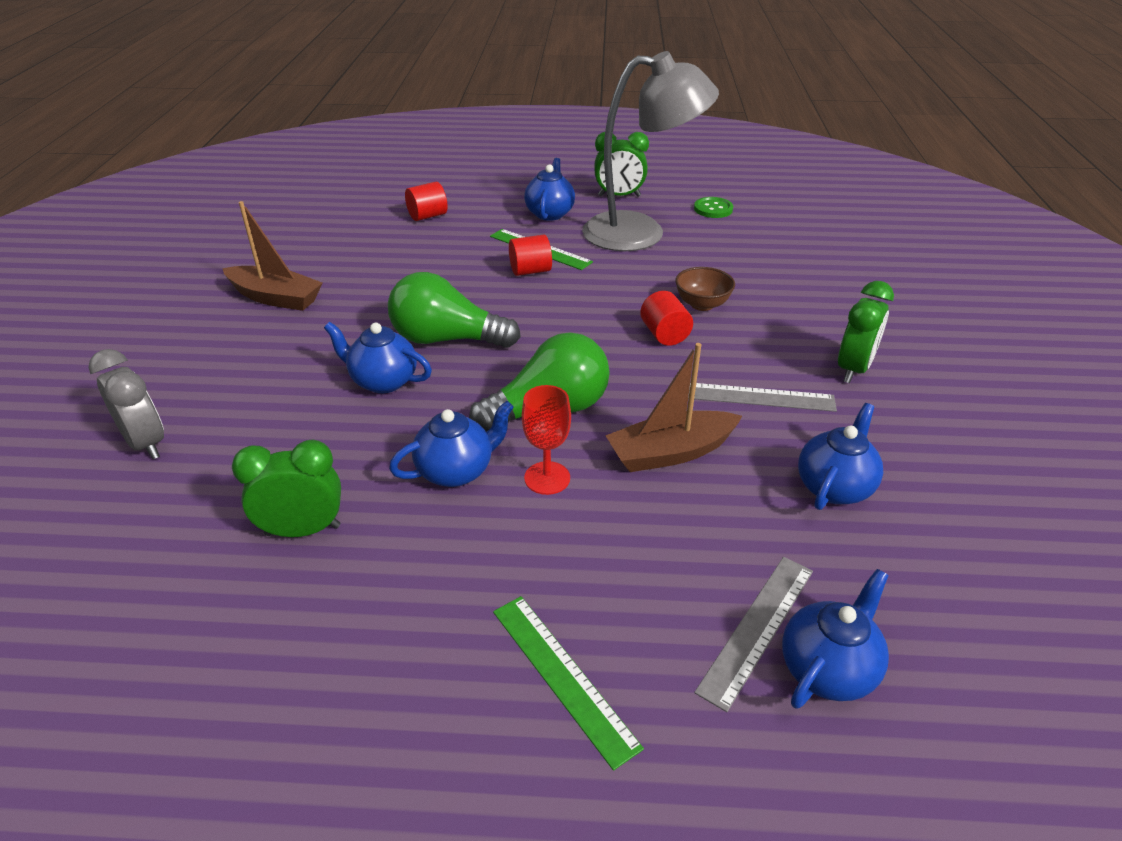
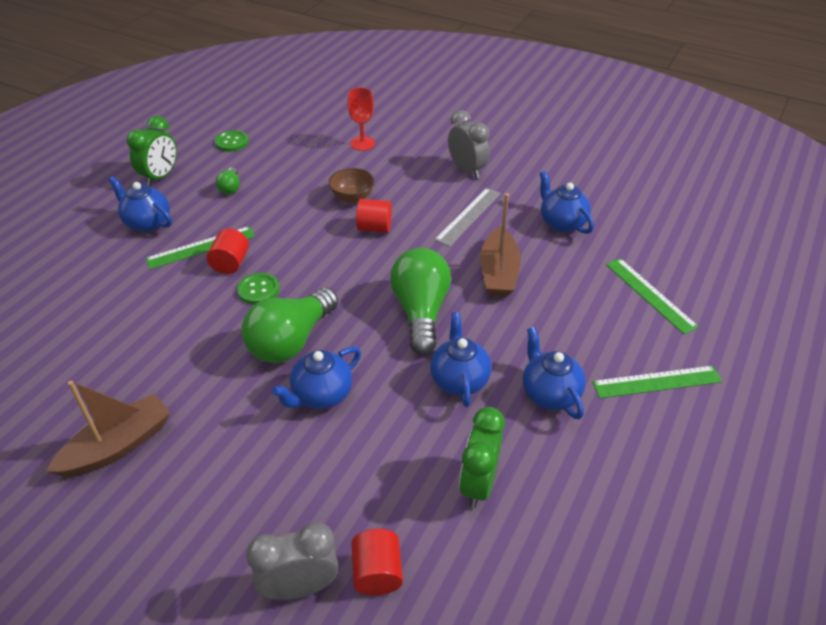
camera: 65 degrees left, 5 degrees up
red cylinder [405,182,448,221] -> red cylinder moved to [351,529,403,596]
red goblet [522,385,571,495] -> red goblet moved to [348,88,375,151]
grey lamp [582,51,719,251] -> green light bulb [216,167,240,194]
grey ruler [694,557,813,712] -> green ruler [606,258,699,334]
blue teapot [782,569,889,708] -> blue teapot moved to [523,327,586,419]
green clock [838,281,894,383] -> grey clock [448,110,490,179]
none -> green button [237,273,280,305]

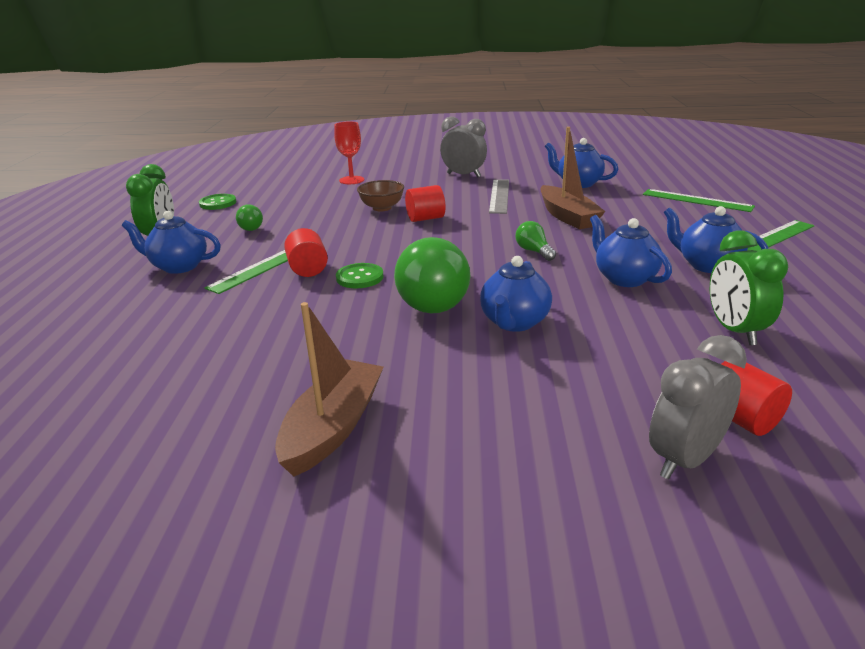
camera: 25 degrees left, 15 degrees down
green light bulb [390,248,451,354] -> green light bulb [516,221,556,261], size x0.46

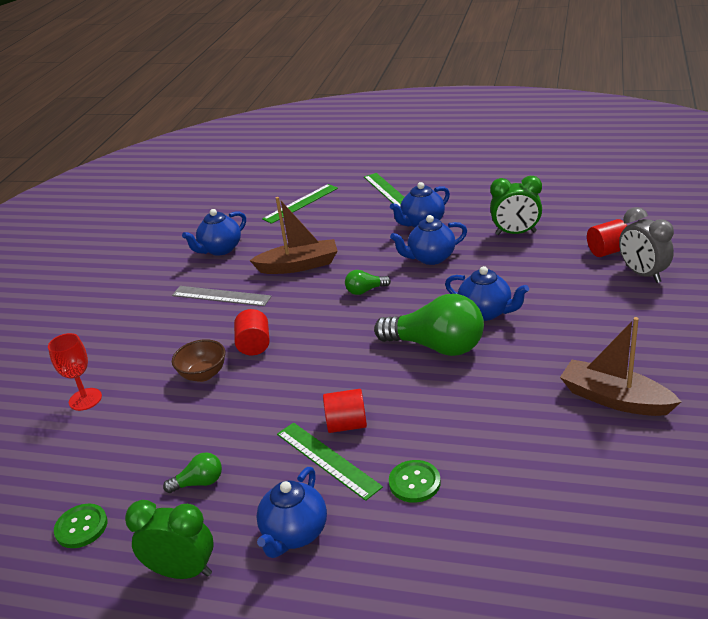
camera: 75 degrees left, 5 degrees up
green button [336,263,383,288] -> green button moved to [389,460,441,503]
grey clock [440,117,487,177] -> none

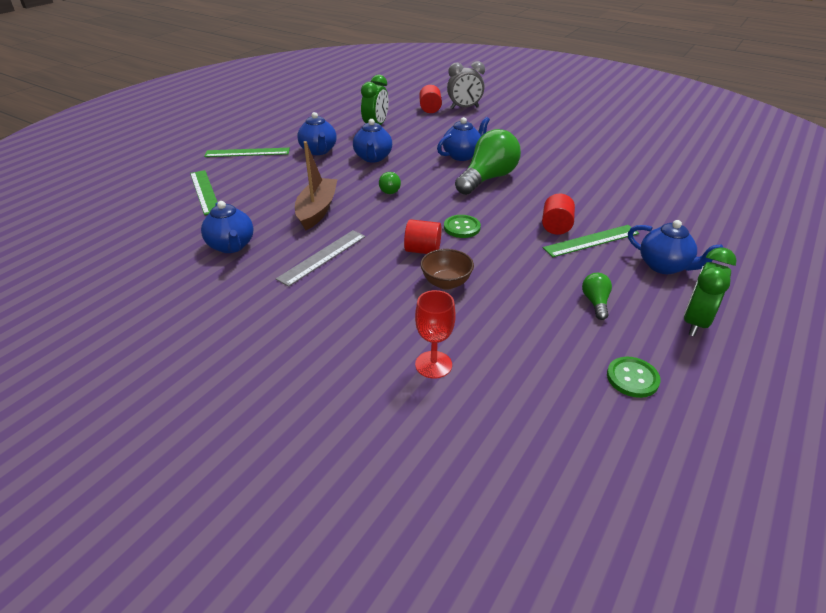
camera: 75 degrees left, 5 degrees up
green button [389,460,441,503] -> green button moved to [444,215,481,238]
brown boat [560,317,681,416] -> none

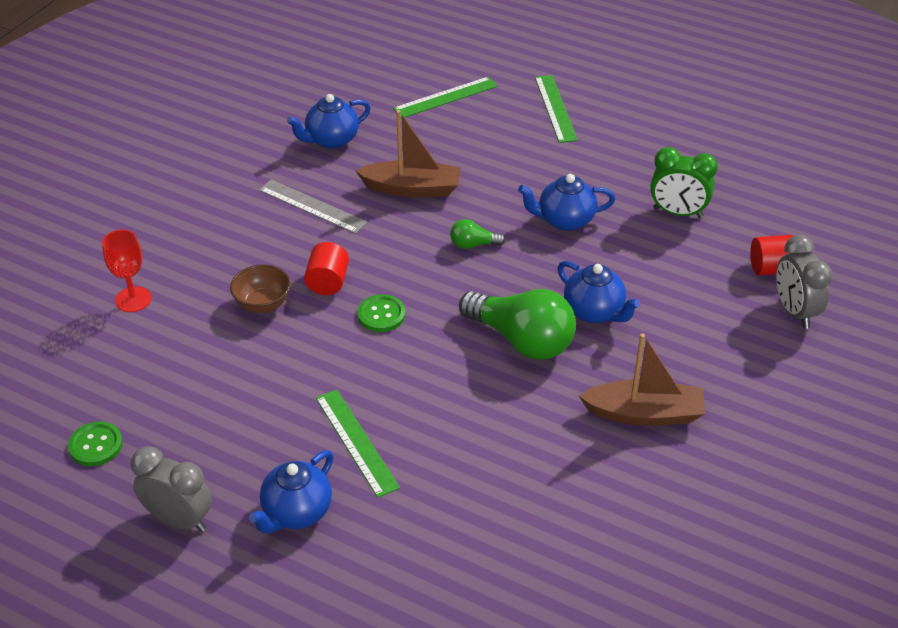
camera: 85 degrees right, 5 degrees up
blue teapot [297,112,337,155] -> none
red cylinder [542,194,575,235] -> none
green light bulb [582,273,612,320] -> none
green clock [684,247,737,336] -> grey clock [131,446,212,532]
none -> brown boat [579,333,706,426]

